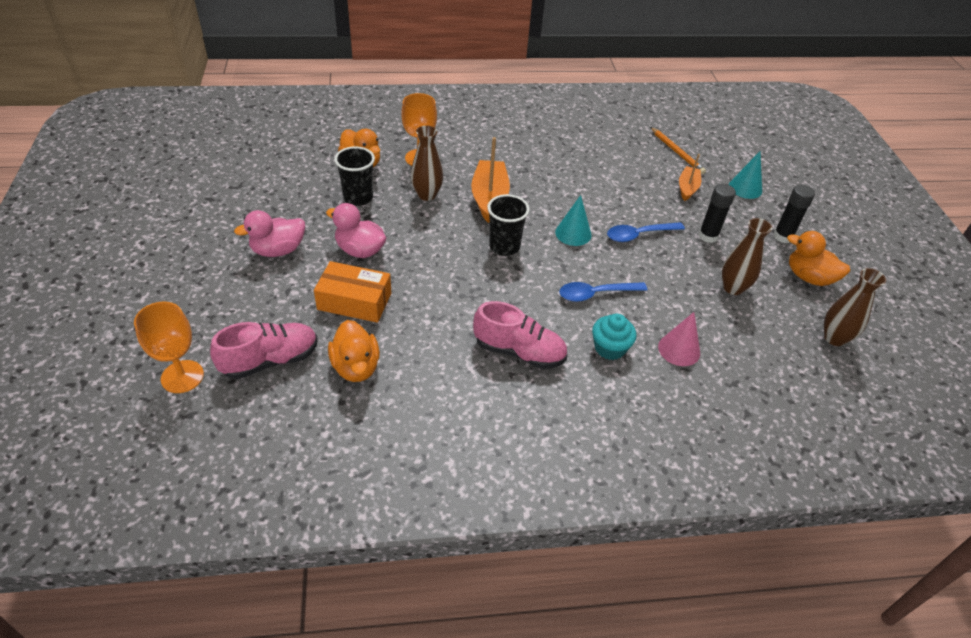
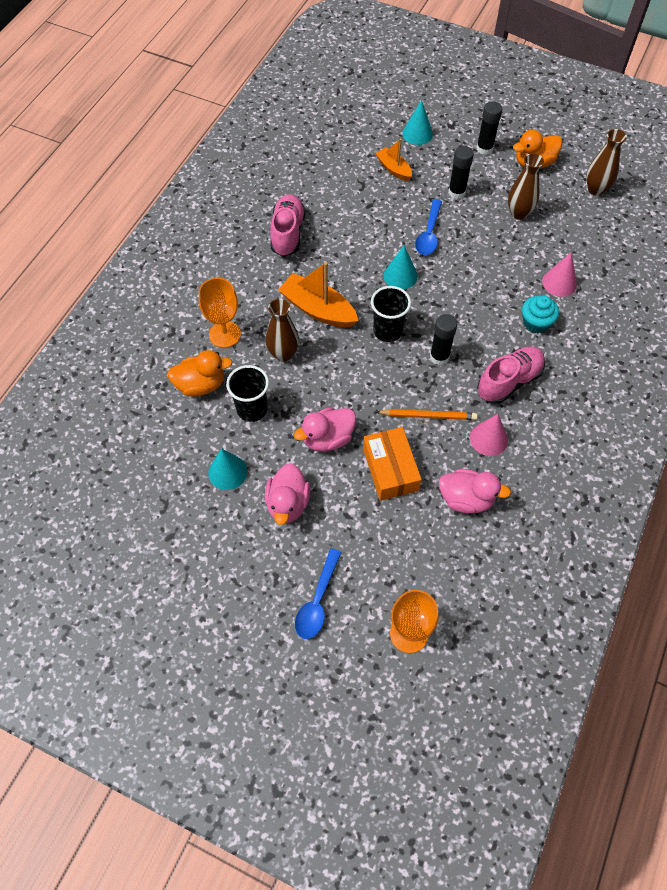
camera: 55 degrees left, 15 degrees up
pink shoe [210,322,318,379] -> pink shoe moved to [270,194,306,257]
orange box [314,261,391,323] -> orange box turned 60 degrees counterclockwise [363,427,422,501]
orange duck [328,320,380,382] -> pink duck [439,469,511,514]
blue spoon [559,282,647,302] -> blue spoon moved to [295,548,342,639]
orange pencil [650,127,706,174] -> orange pencil moved to [376,409,478,420]
none -> turquoise cone [208,448,247,490]
none -> black glue stick [430,314,457,365]
none -> pink cone [470,414,508,456]

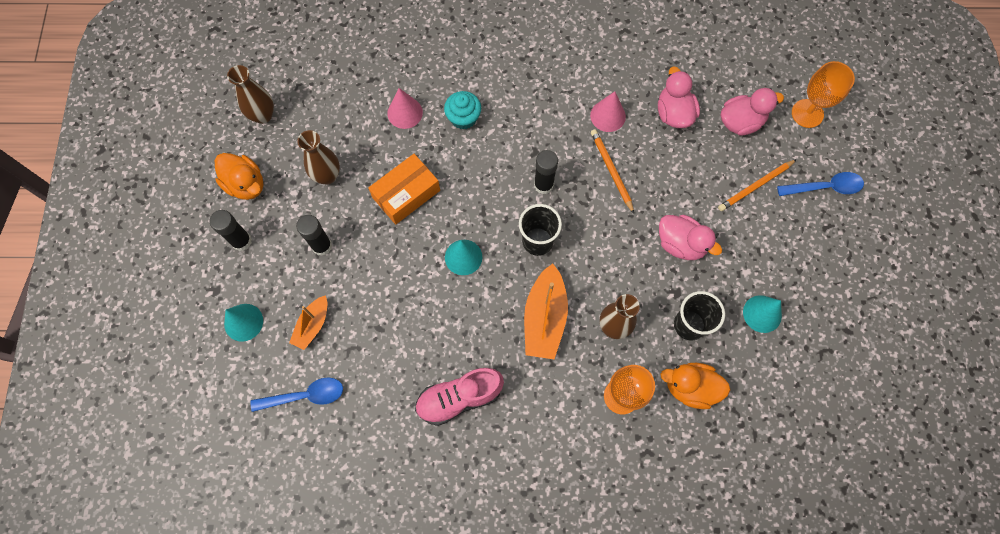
camera: 115 degrees left, 10 degrees up
orange duck [167,350,232,397] -> orange duck turned 45 degrees counterclockwise [660,363,730,409]
pink duck [265,463,310,525] -> pink duck moved to [721,88,784,136]
orange box [363,427,422,501] -> orange box moved to [368,154,440,225]
blue spoon [415,199,442,255] -> blue spoon moved to [250,378,343,412]
pink shoe [477,347,545,404] -> none
none -> orange pencil [718,159,797,211]

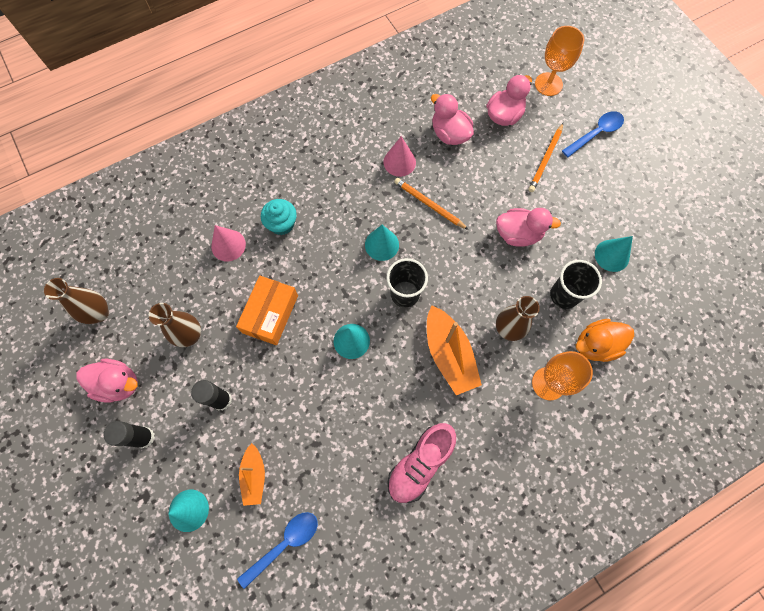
camera: 30 degrees left, 0 degrees up
orange duck [215,153,263,200] -> pink duck [76,359,138,403]
black glue stick [534,150,558,194] -> turquoise cone [365,225,399,261]

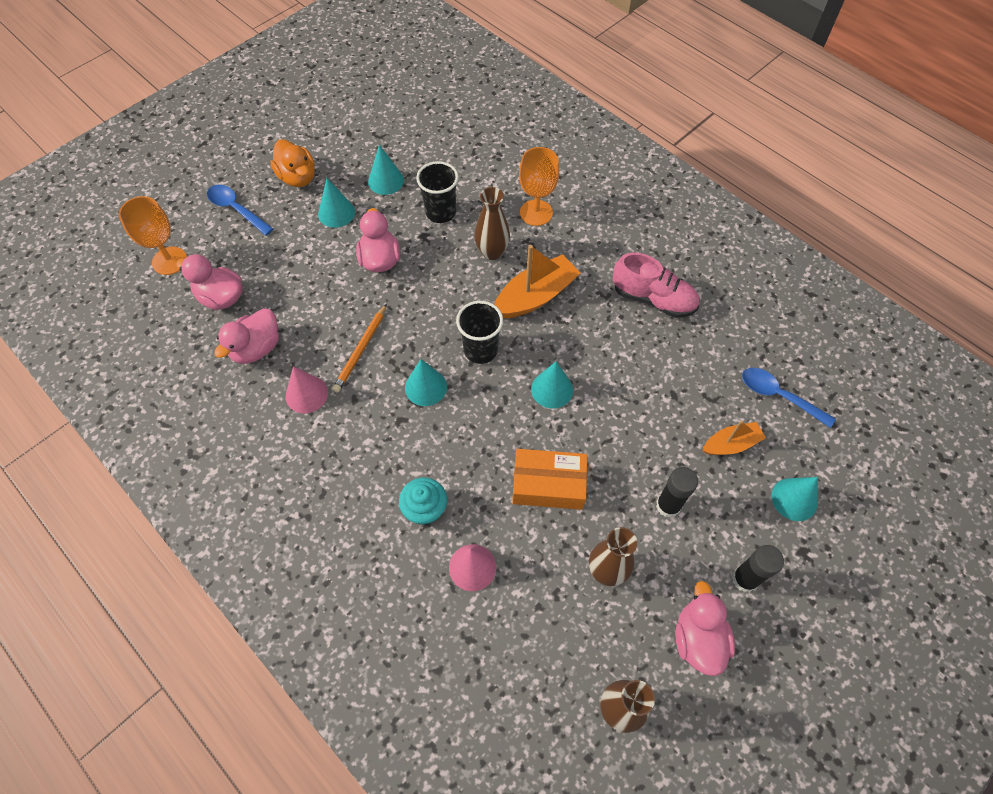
camera: 105 degrees left, 10 degrees down
orange pencil [529,123,563,192] -> none
orange duck [576,319,634,362] -> orange duck moved to [270,139,315,187]
none -> turquoise cone [318,178,355,228]

